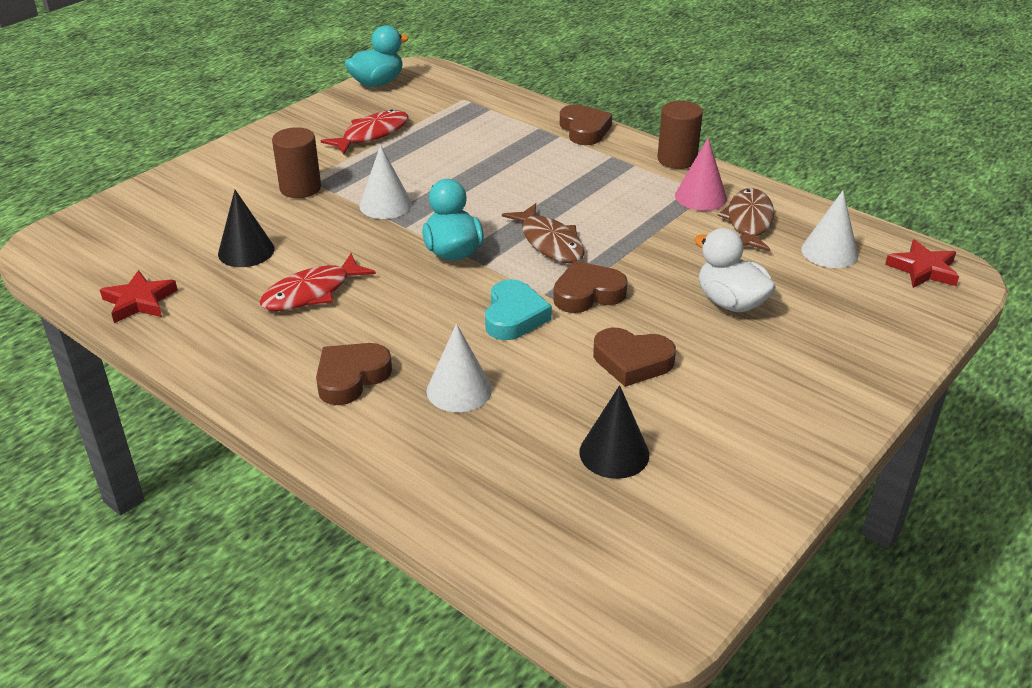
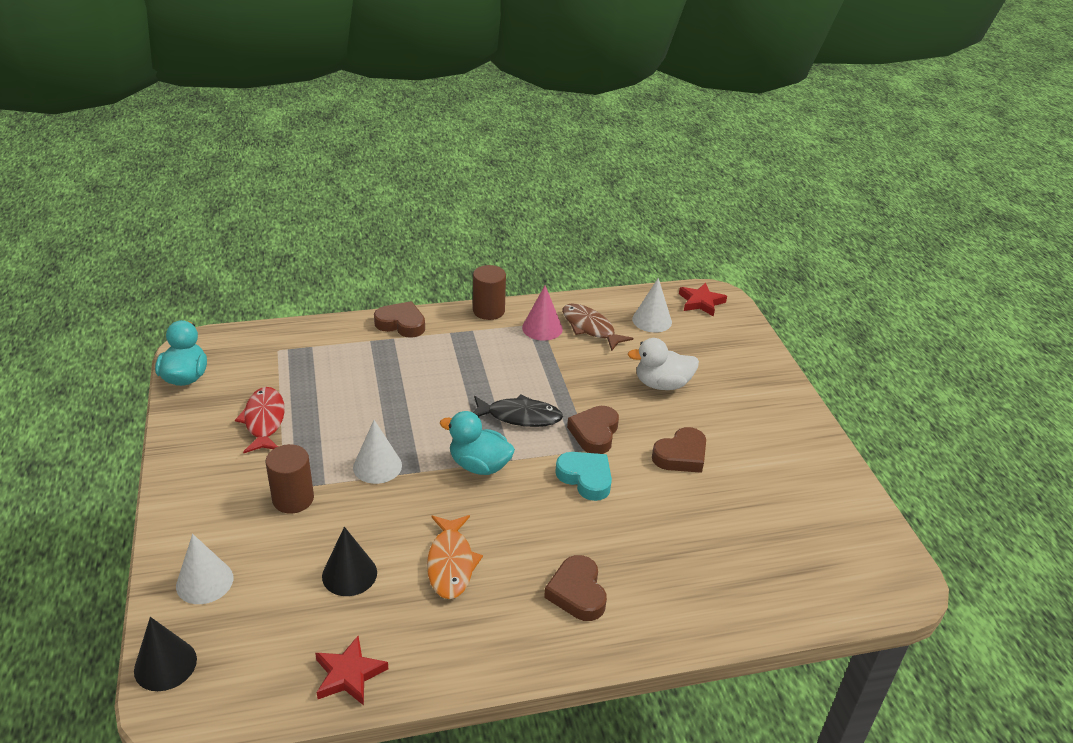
camera: 55 degrees left, 0 degrees up
red fish [260,253,376,311] -> orange fish [427,515,483,599]
white cone [427,324,492,412] -> white cone moved to [176,534,233,604]
brown fish [502,203,585,263] -> black fish [473,394,563,427]
black cone [579,385,649,479] -> black cone moved to [134,617,197,691]

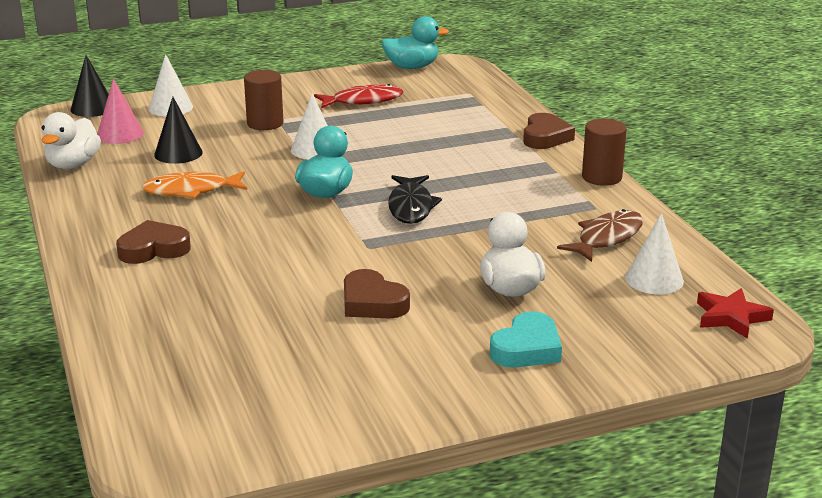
camera: 85 degrees right, 10 degrees down
red star [315,636,388,705] -> white duck [42,112,101,169]
pink cone [522,286,563,341] -> pink cone moved to [97,79,144,144]
turquoise heart [555,452,612,501] -> turquoise heart moved to [490,311,562,368]
brown heart [567,406,619,454] -> none

